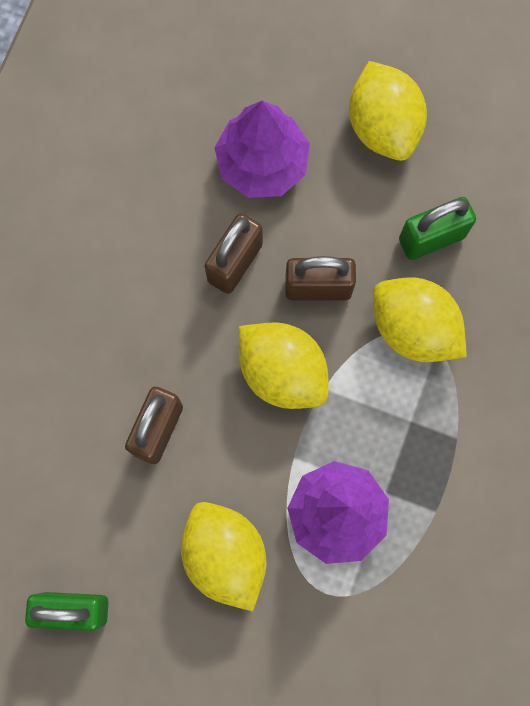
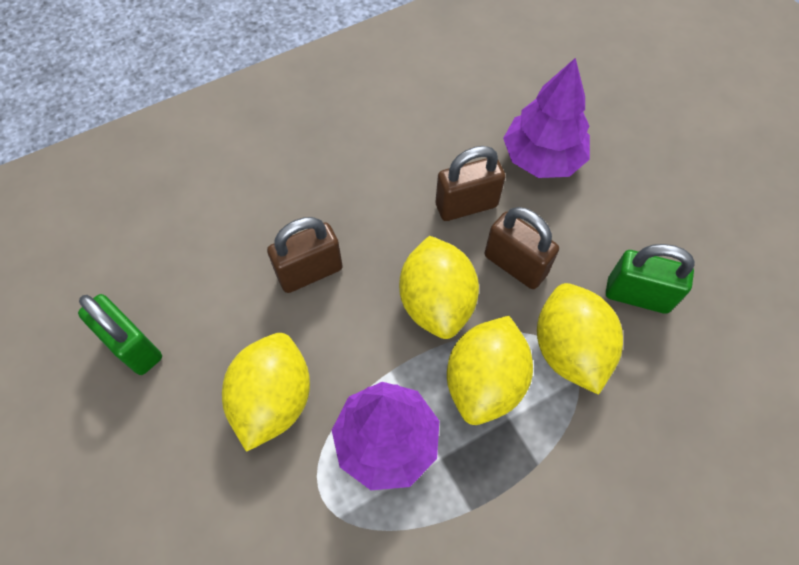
camera: 40 degrees right, 15 degrees down
yellow lemon [349,61,427,161] -> yellow lemon moved to [447,316,533,425]

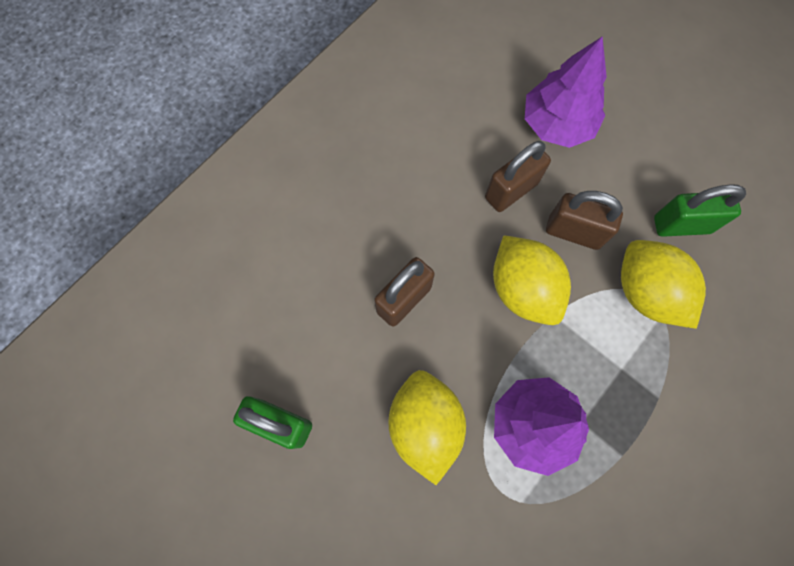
camera: 20 degrees left, 10 degrees up
yellow lemon [447,316,533,425] -> none

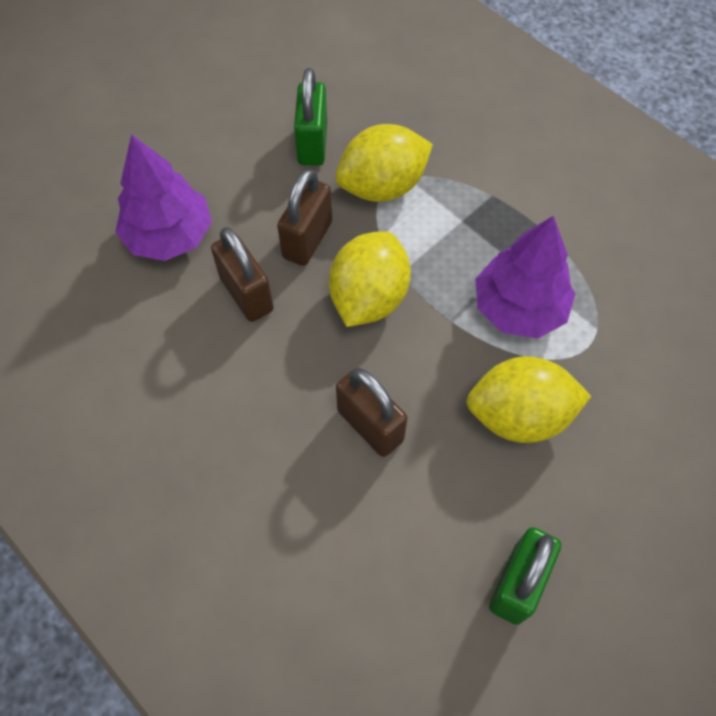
camera: 85 degrees left, 10 degrees down
yellow lemon [493,235,571,325] -> yellow lemon turned 45 degrees counterclockwise [329,231,411,327]

